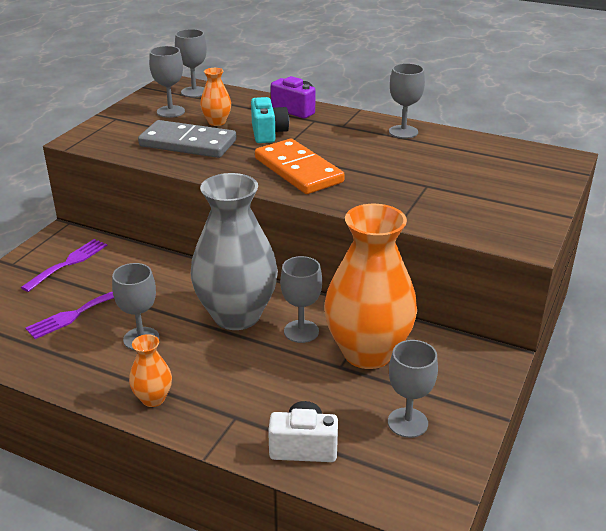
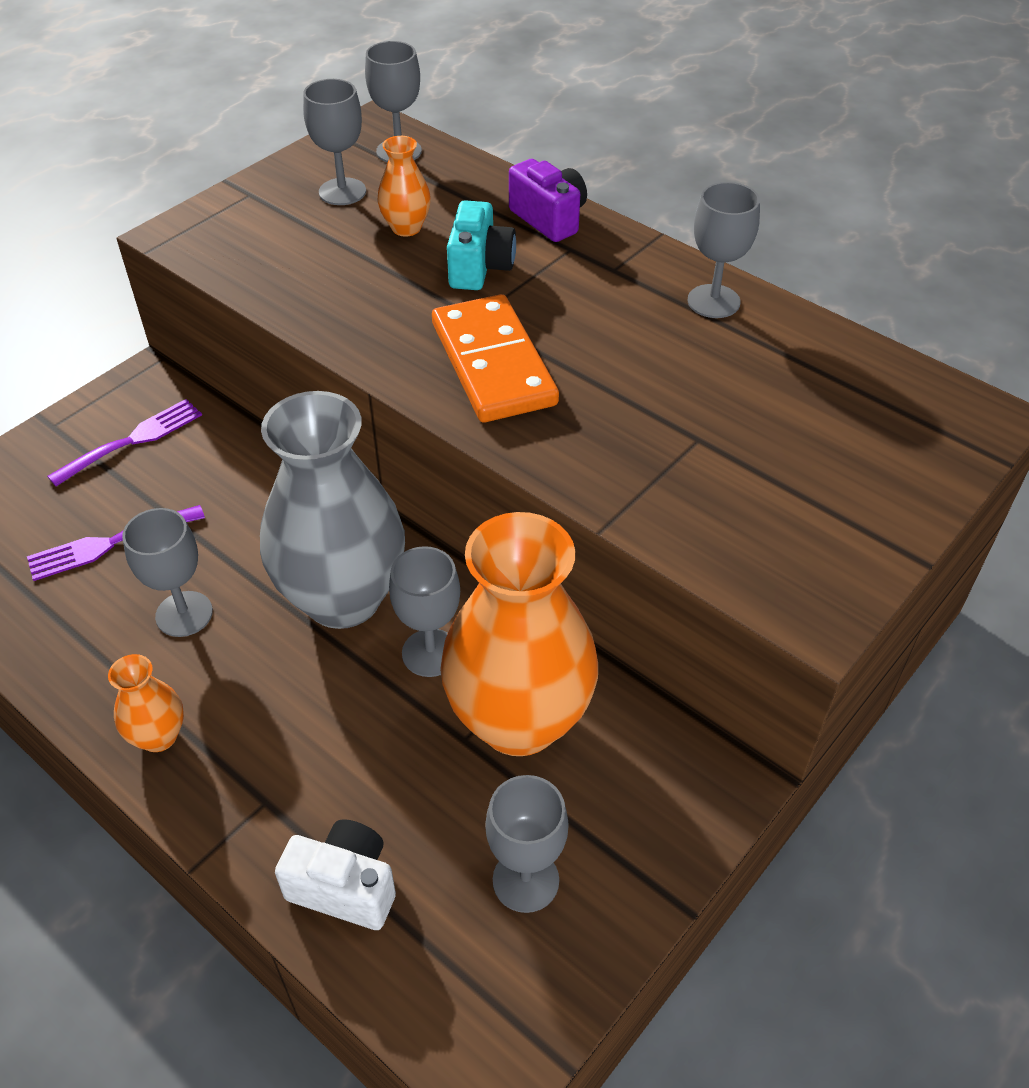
camera: 15 degrees right, 15 degrees up
grey domino [138,120,237,158] -> none

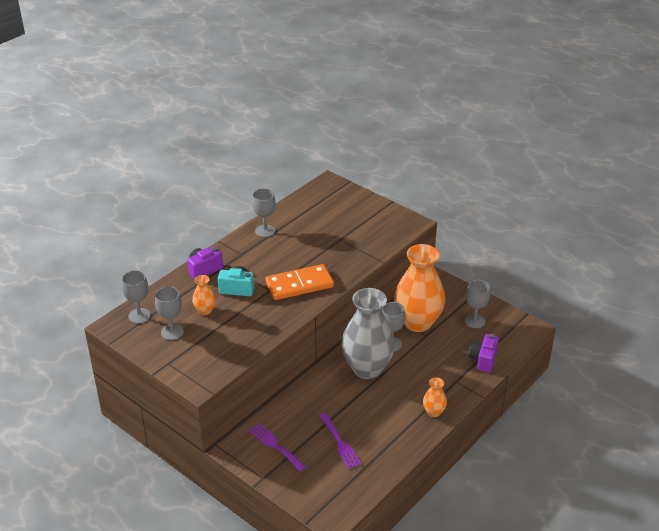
camera: 90 degrees left, 10 degrees down
grey goblet [122,508,213,637] -> none
white camera [275,819,396,930] -> purple camera [469,334,499,372]

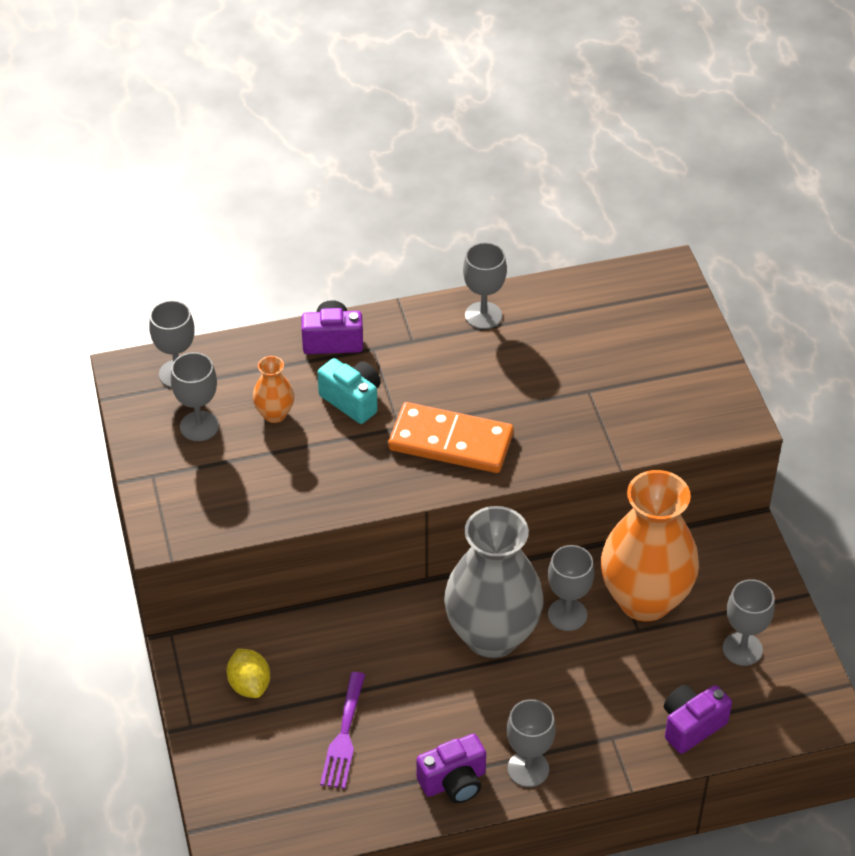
camera: 35 degrees right, 10 degrees up
purple fork [249,423,306,471] -> yellow lemon [227,649,270,698]
orange vase [423,378,447,417] -> grey goblet [507,699,556,787]
none -> purple camera [416,734,486,803]

